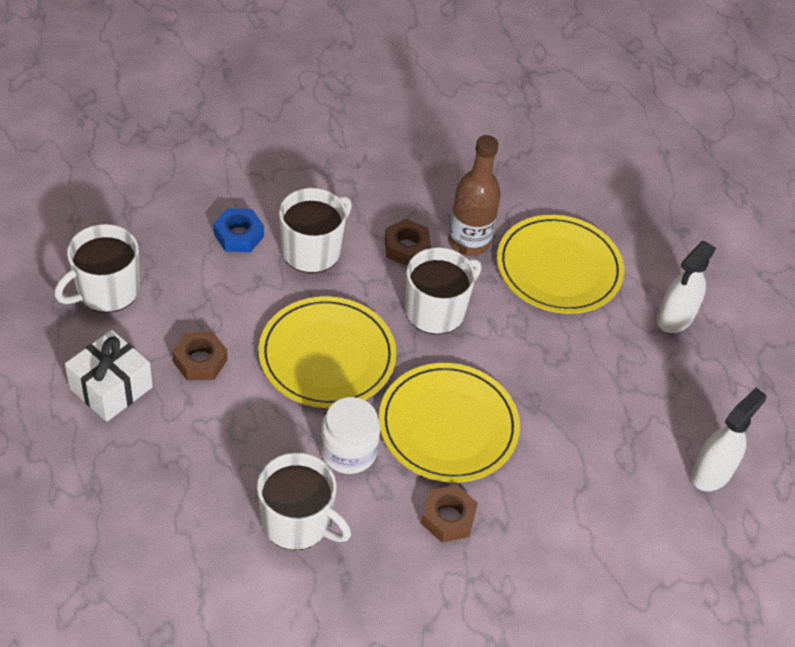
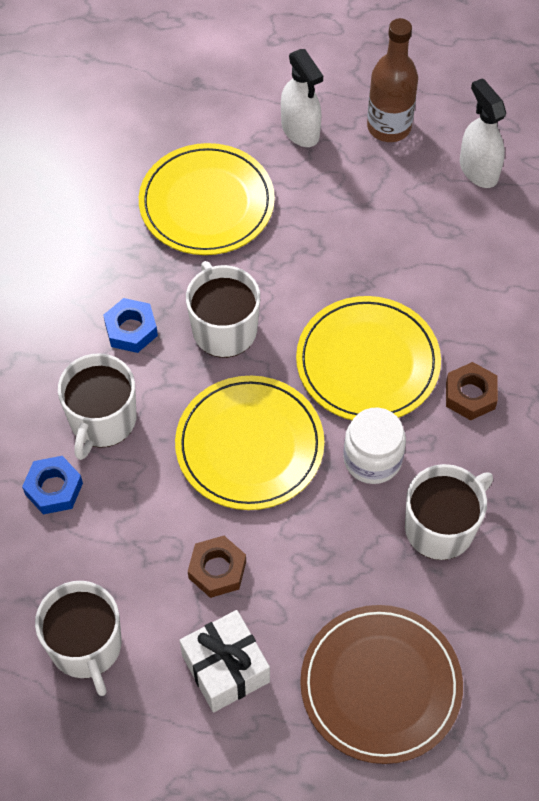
camera: 65 degrees left, 10 degrees up
white mug [279,188,352,273] -> white mug turned 135 degrees counterclockwise [58,354,136,460]
brown nut [385,219,431,266] -> blue nut [103,298,158,353]
brown bottle [448,135,501,256] -> brown bottle moved to [367,18,418,142]
none -> brown plate [300,605,463,764]

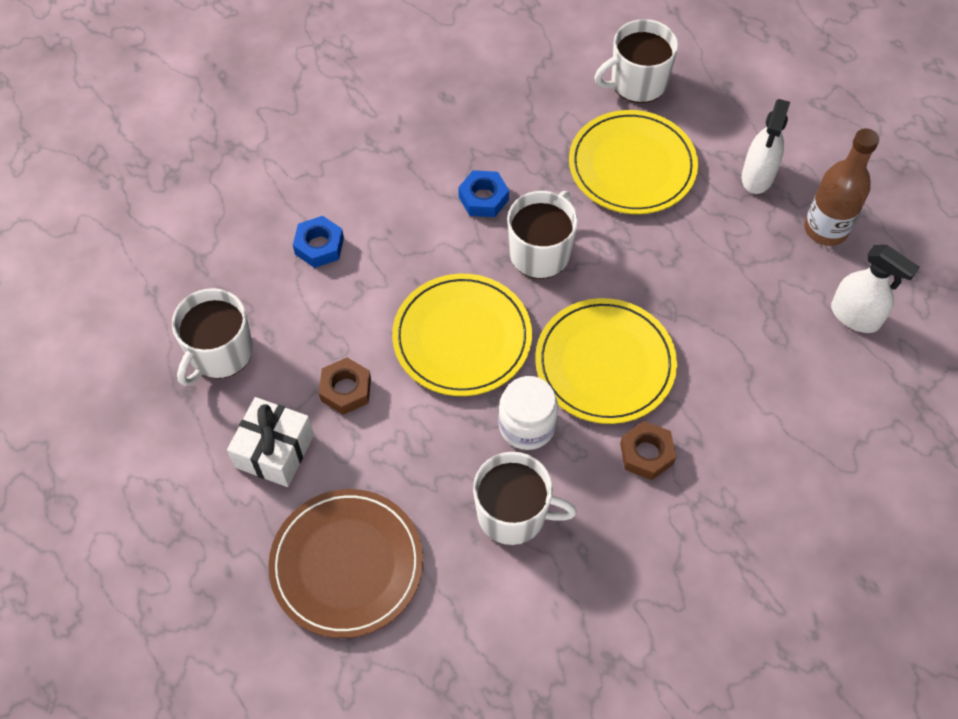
camera: 50 degrees right, 0 degrees up
white mug [58,354,136,460] -> white mug moved to [594,19,679,103]
white spray bottle [460,78,506,188] -> white spray bottle turned 105 degrees clockwise [831,245,920,333]

